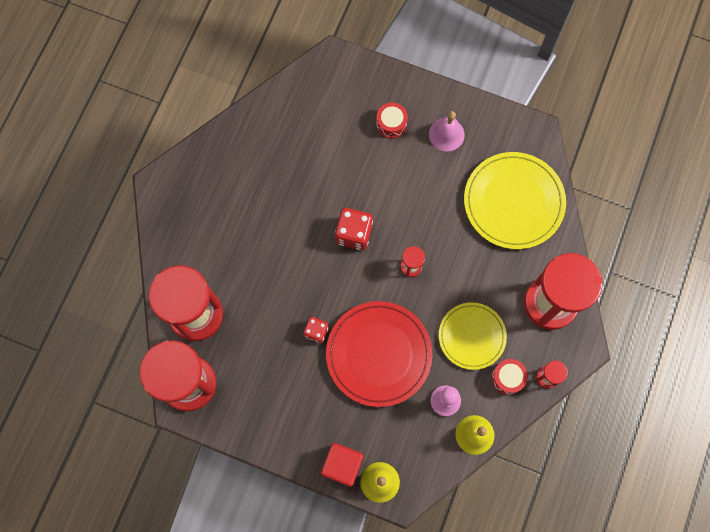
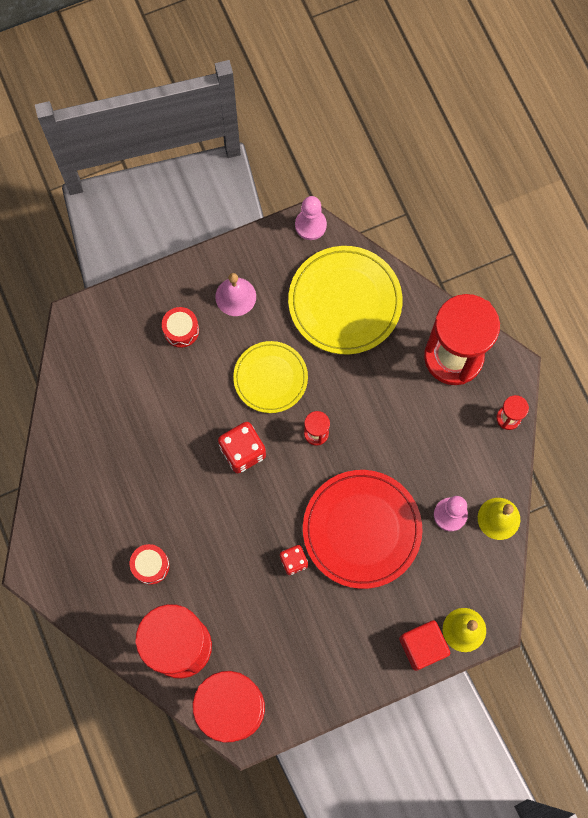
camera: 45 degrees left, 0 degrees up
yellow plate [439,302,507,370] -> yellow plate moved to [233,341,308,413]
red drum [491,359,528,395] -> red drum moved to [130,544,169,585]
none -> pink pawn [295,196,327,240]

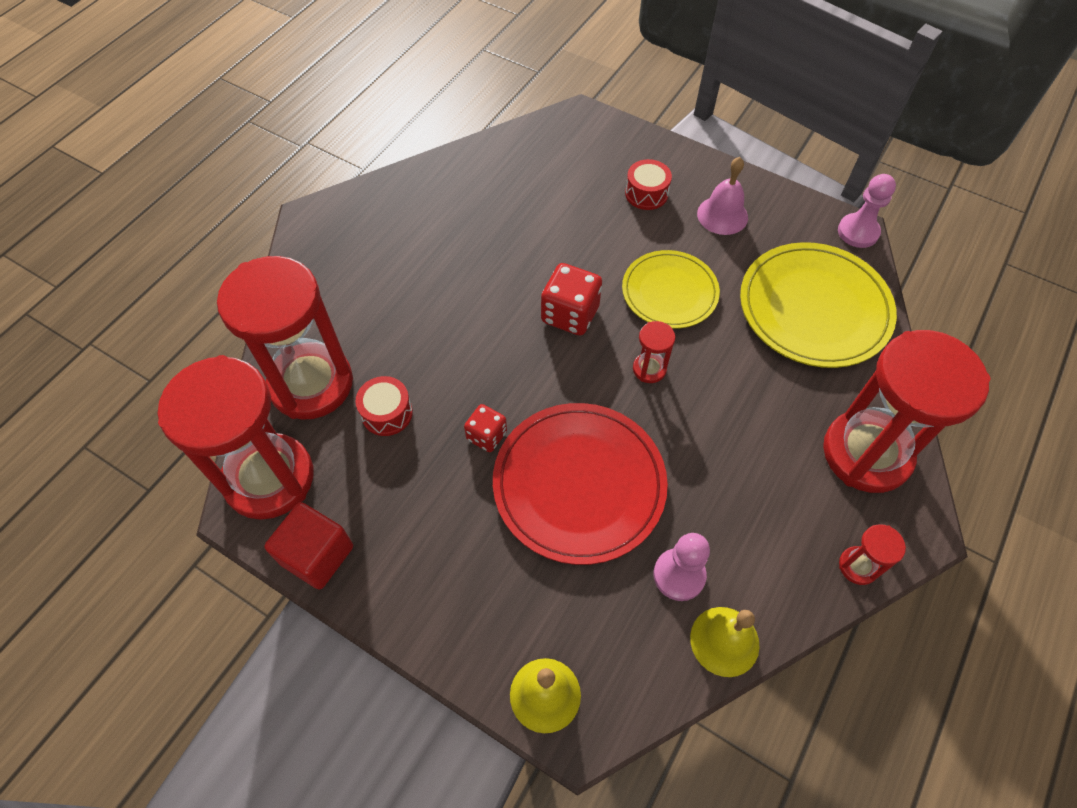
camera: 55 degrees right, 15 degrees down
red drum [130,544,169,585] -> red drum moved to [356,376,413,436]
red cube [399,620,450,671] -> red cube moved to [264,502,353,590]

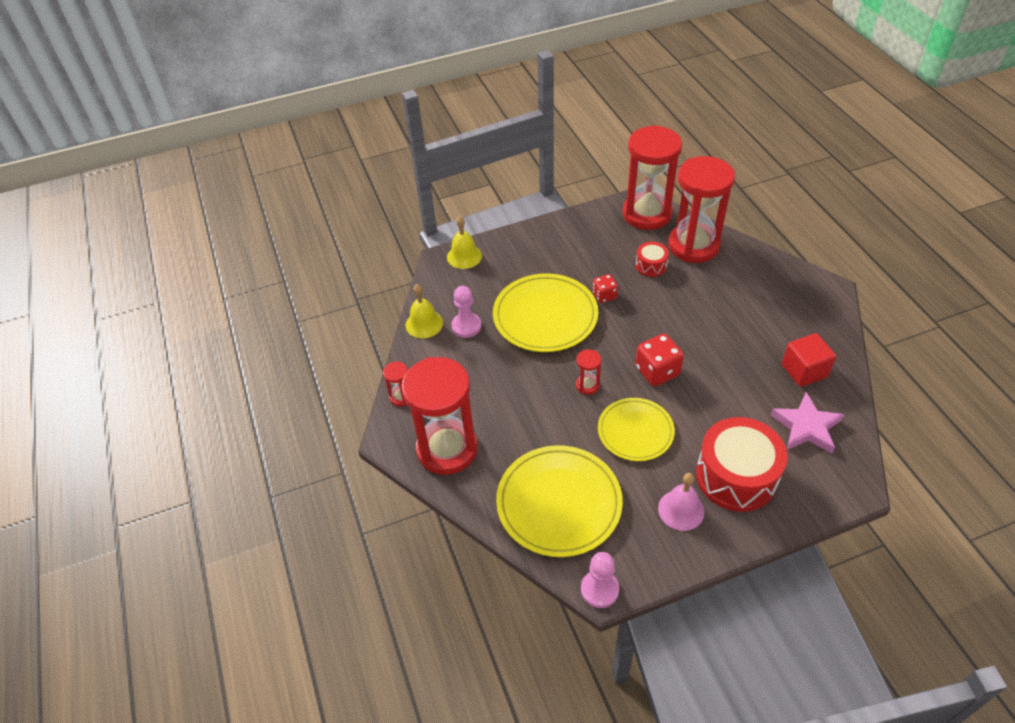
camera: 130 degrees right, 10 degrees down
red cube [264,502,353,590] -> red cube moved to [782,333,836,387]
red plate [493,403,668,565] -> yellow plate [493,273,598,352]
red drum [625,159,672,210] -> red drum [696,417,788,512], size x2.07
none -> pink star [771,392,844,454]

